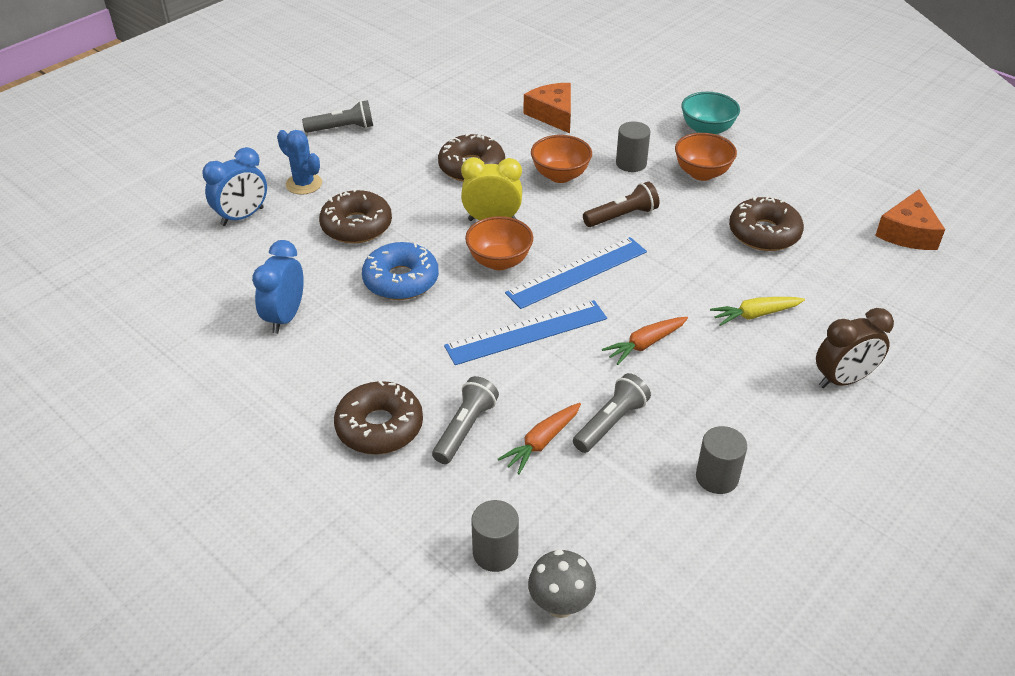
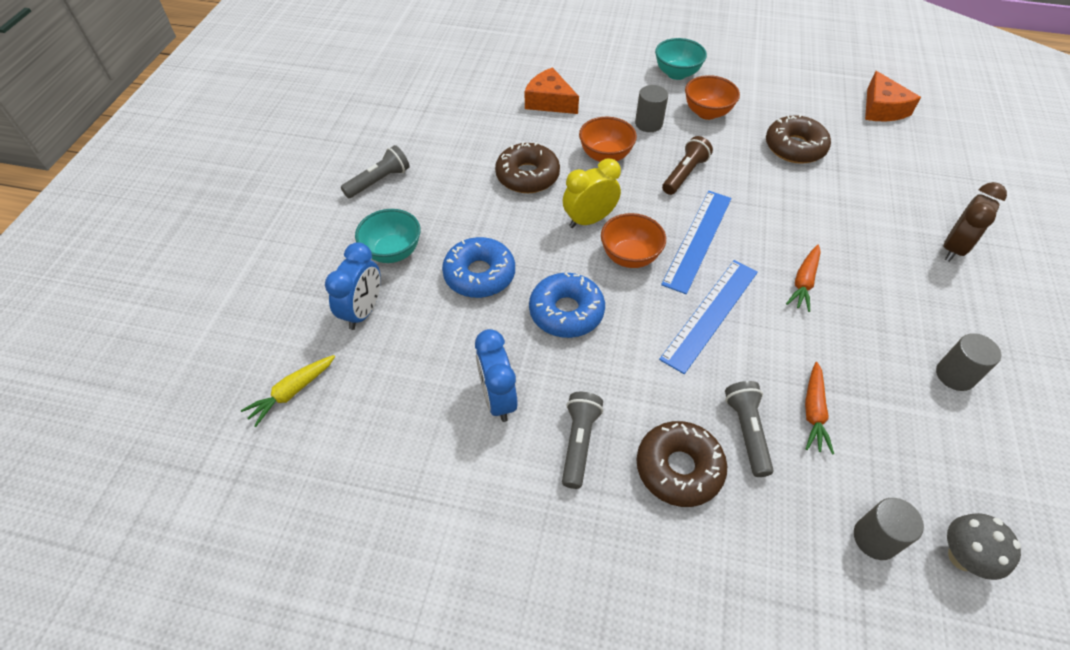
camera: 30 degrees left, 10 degrees up
blue cactus [277,130,322,195] -> turquoise bowl [355,209,421,263]
brown donut [319,188,392,244] -> blue donut [442,237,515,298]
grey flashlight [573,373,651,453] -> grey flashlight moved to [562,392,603,489]
yellow carrot [710,297,805,326] -> yellow carrot moved to [241,355,335,427]

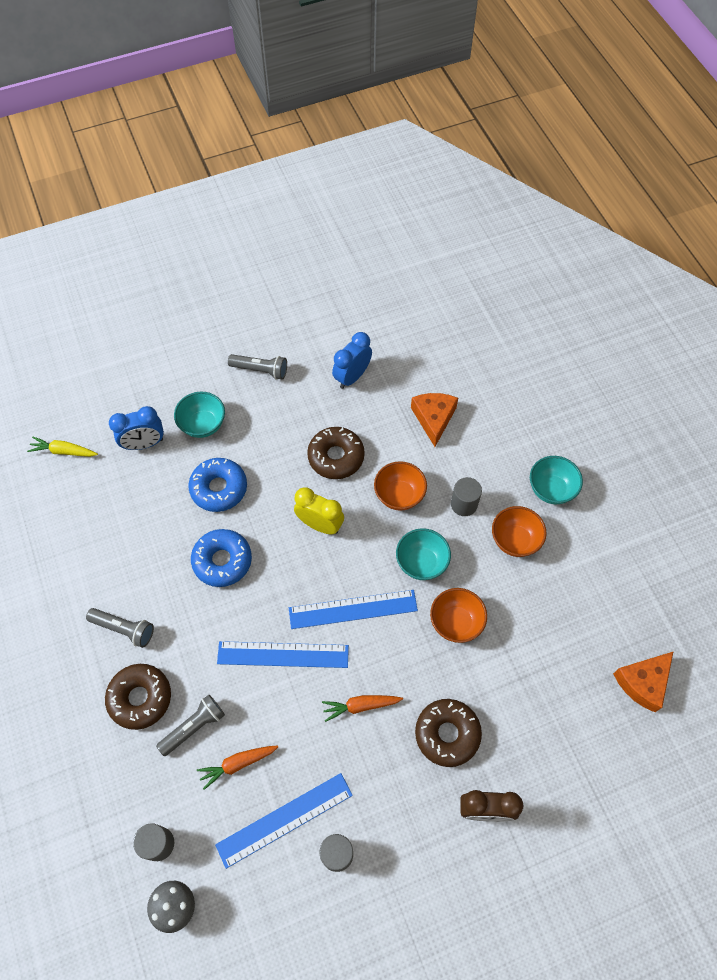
camera: 55 degrees right, 10 degrees up
blue clock [475,329,518,422] -> blue clock moved to [332,332,372,389]
grey flashlight [562,392,603,489] -> grey flashlight turned 45 degrees clockwise [86,608,154,648]
orange bowl [601,213,666,268] -> orange bowl moved to [430,588,487,643]
brown flashlight [662,136,713,195] -> turquoise bowl [396,528,451,580]
brown donut [766,114,831,164] -> brown donut moved to [415,699,482,767]
none -> blue ruler [215,773,353,869]

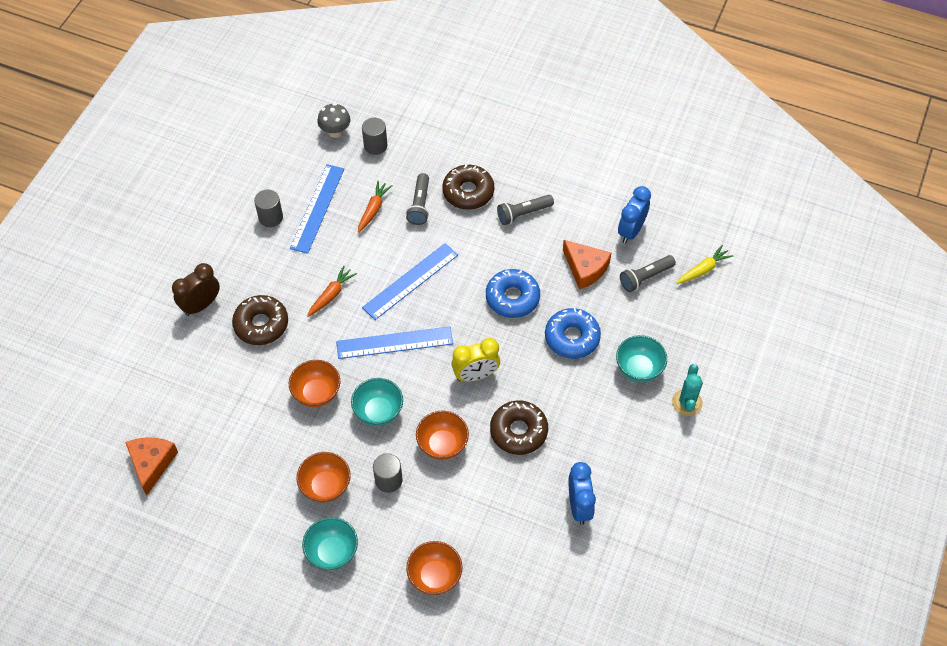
camera: 135 degrees right, 5 degrees down
blue clock [109,406,164,450] -> blue clock moved to [618,186,651,244]
grey flashlight [228,354,287,380] -> grey flashlight moved to [620,255,676,292]
blue ruler [289,590,418,629] -> blue ruler turned 45 degrees clockwise [336,327,453,359]
orange cheese [411,393,458,447] -> orange cheese moved to [563,240,611,290]
none -> orange bowl [406,541,463,595]
none -> turquoise cactus [672,364,703,416]

